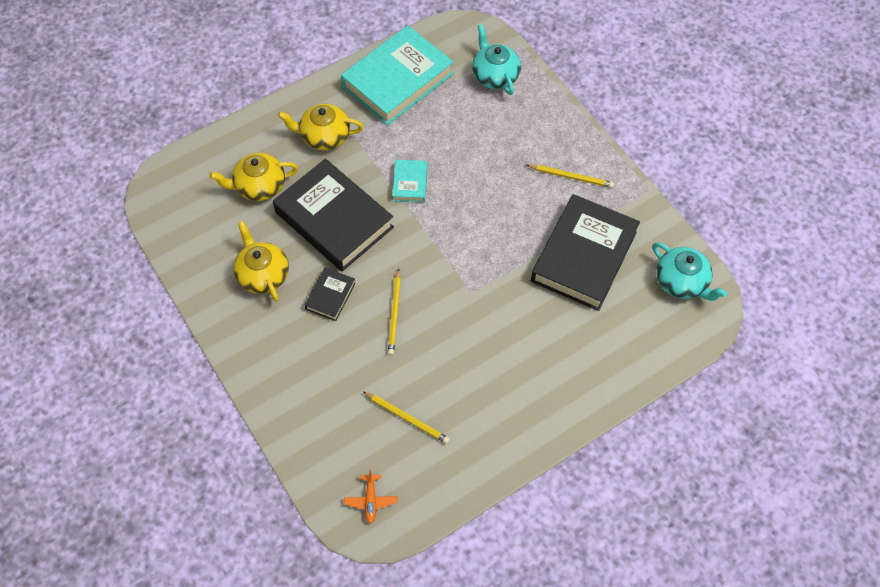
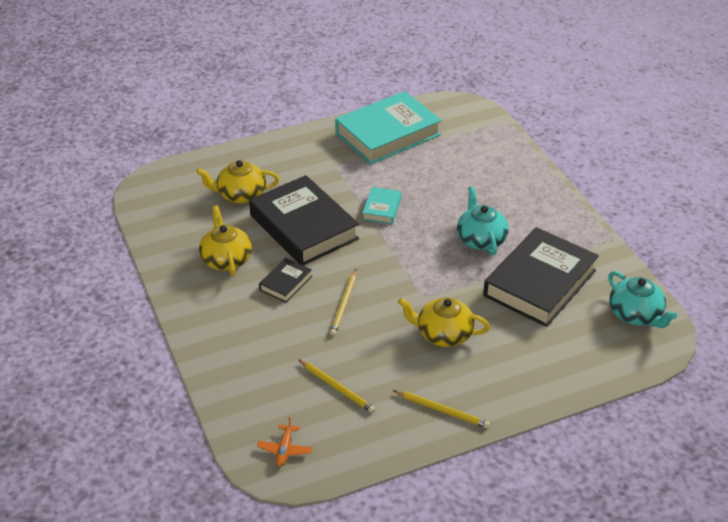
camera: 10 degrees right, 20 degrees down
yellow teapot [278,104,364,150] -> yellow teapot moved to [398,297,490,347]
turquoise teapot [472,24,521,95] -> turquoise teapot moved to [457,186,509,256]
yellow pencil [526,165,614,188] -> yellow pencil moved to [393,390,490,428]

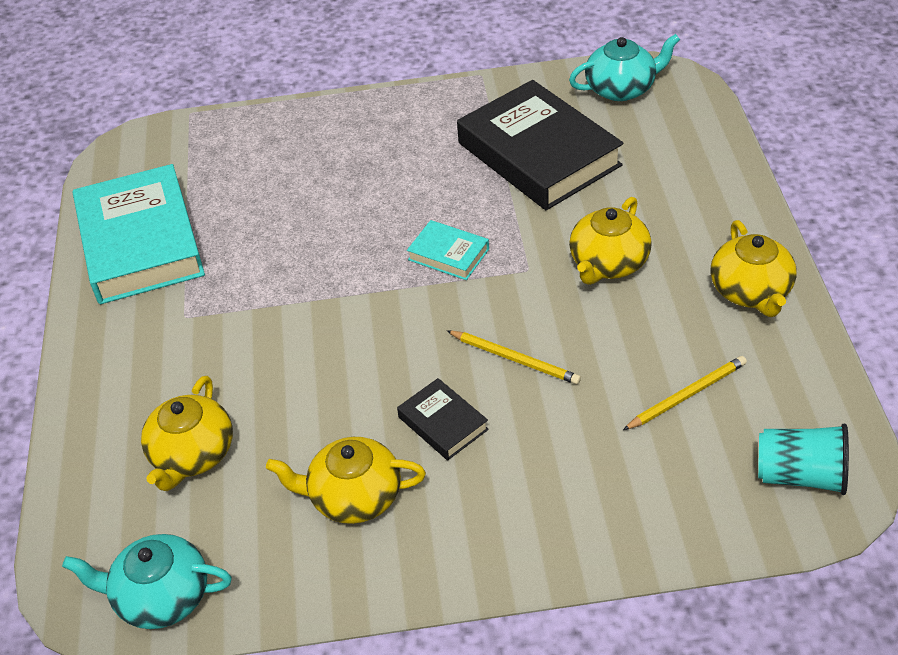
camera: 70 degrees left, 5 degrees up
black book [249,175,359,265] -> none
orange plane [257,417,312,466] -> turquoise cup [758,424,849,495]
turquoise book [363,187,402,224] -> turquoise book moved to [407,220,489,280]
yellow pencil [393,390,490,428] -> yellow teapot [710,220,797,317]
turquoise teapot [457,186,509,256] -> turquoise teapot moved to [62,534,232,629]

